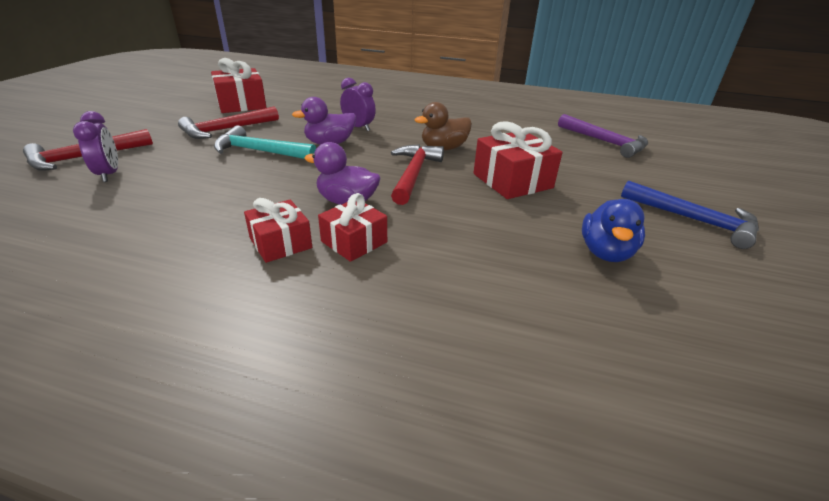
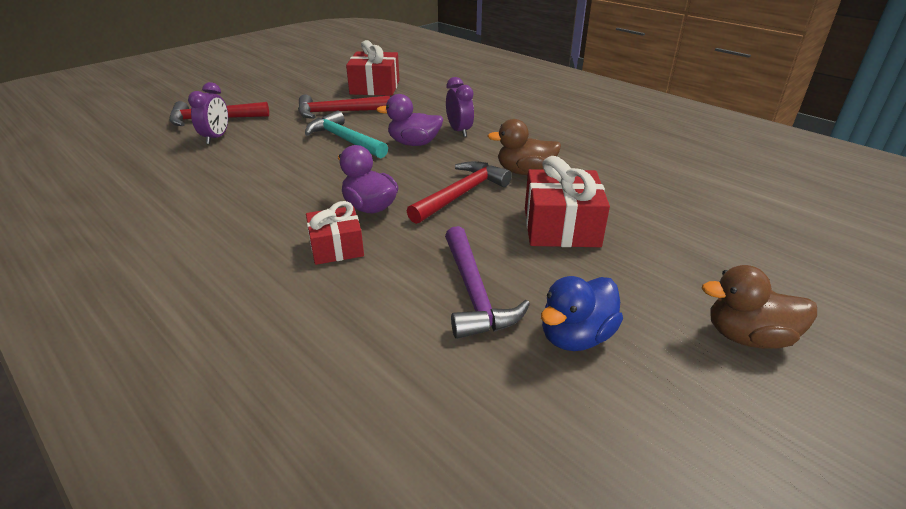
camera: 30 degrees right, 0 degrees up
red gift [244,198,312,263] -> none
purple hammer [558,114,648,158] -> purple hammer moved to [445,226,530,339]
blue hammer [621,181,759,249] -> brown duck [702,265,817,349]

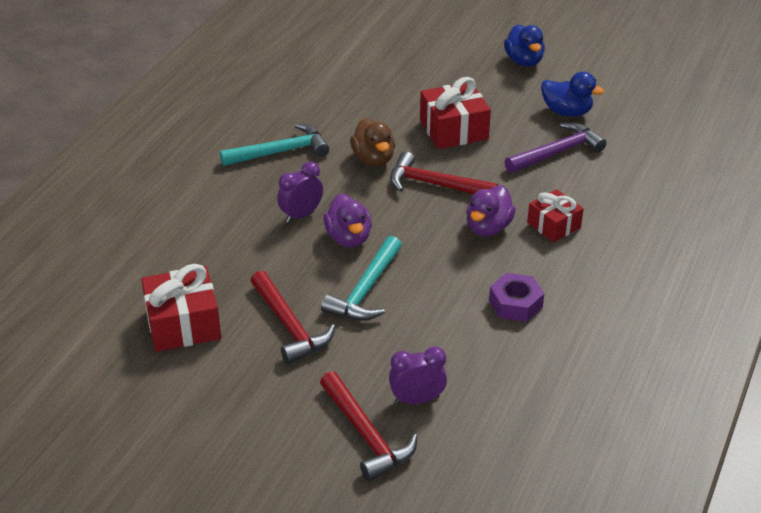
camera: 110 degrees left, 5 degrees up
brown duck [702,265,817,349] -> blue duck [504,25,545,67]
none -> turquoise hammer [220,123,329,166]
none -> purple nut [489,273,544,322]

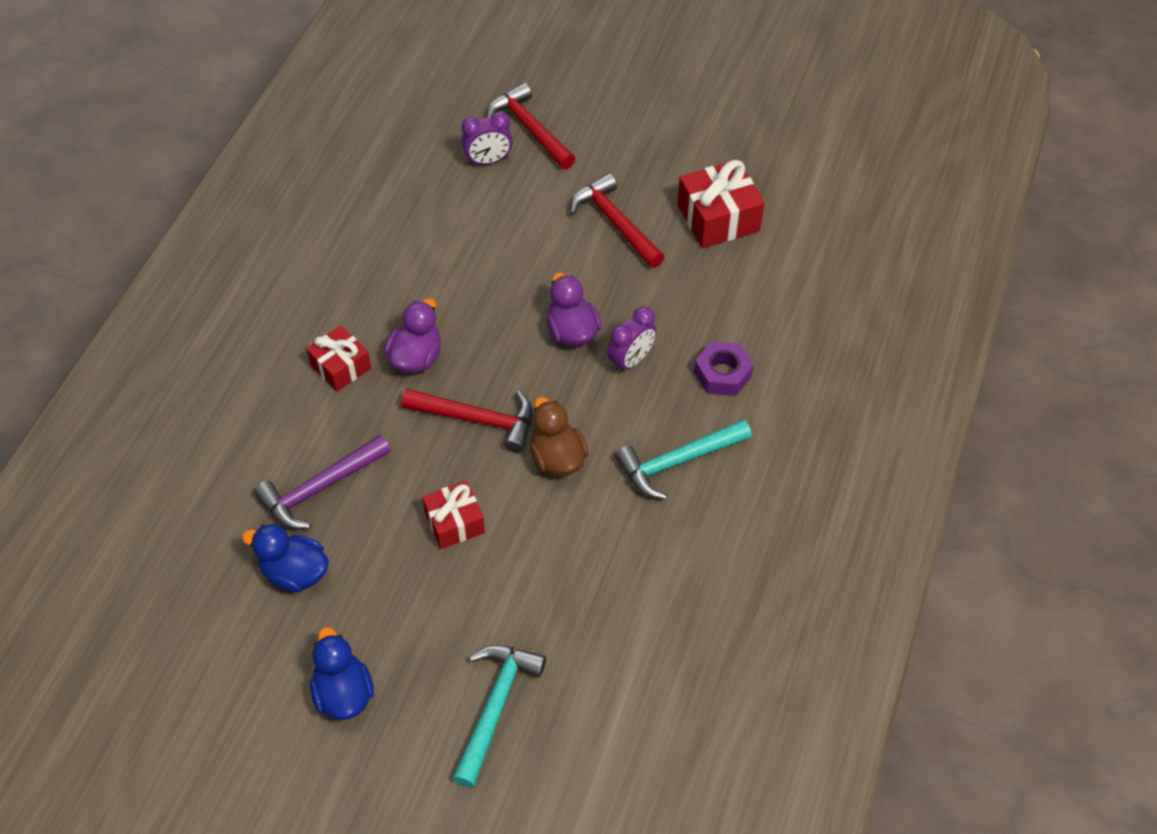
camera: 175 degrees right, 15 degrees up
turquoise hammer [321,236,402,321] -> turquoise hammer moved to [452,645,546,788]
red gift [420,77,491,149] -> red gift [422,481,485,549], size x0.65
purple nut [489,273,544,322] -> purple nut moved to [694,341,754,396]

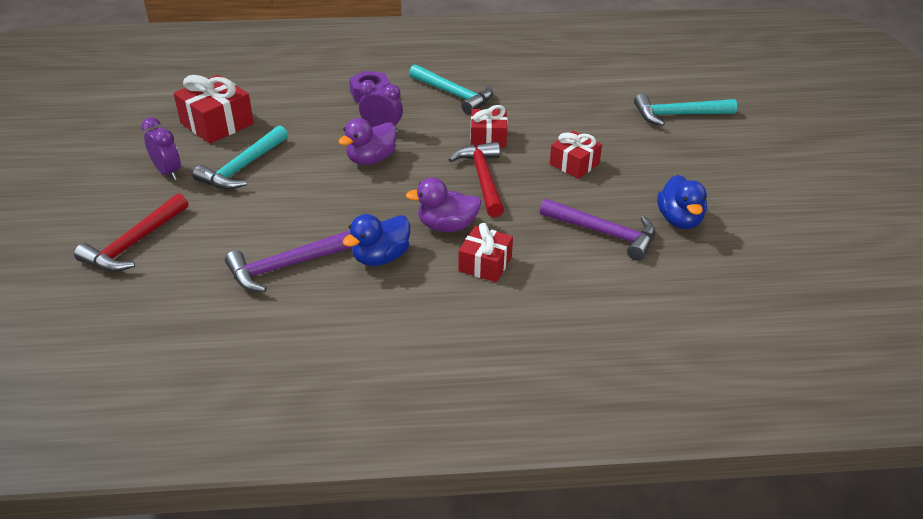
camera: 115 degrees left, 15 degrees down
blue duck [310,627,374,720] -> blue duck moved to [343,214,410,266]
purple clock [461,111,513,166] -> purple clock moved to [141,117,181,180]
brown duck [530,397,589,476] -> red gift [471,105,507,148]
red hammer [570,173,664,268] -> turquoise hammer [193,125,288,190]
none -> purple hammer [225,231,352,292]

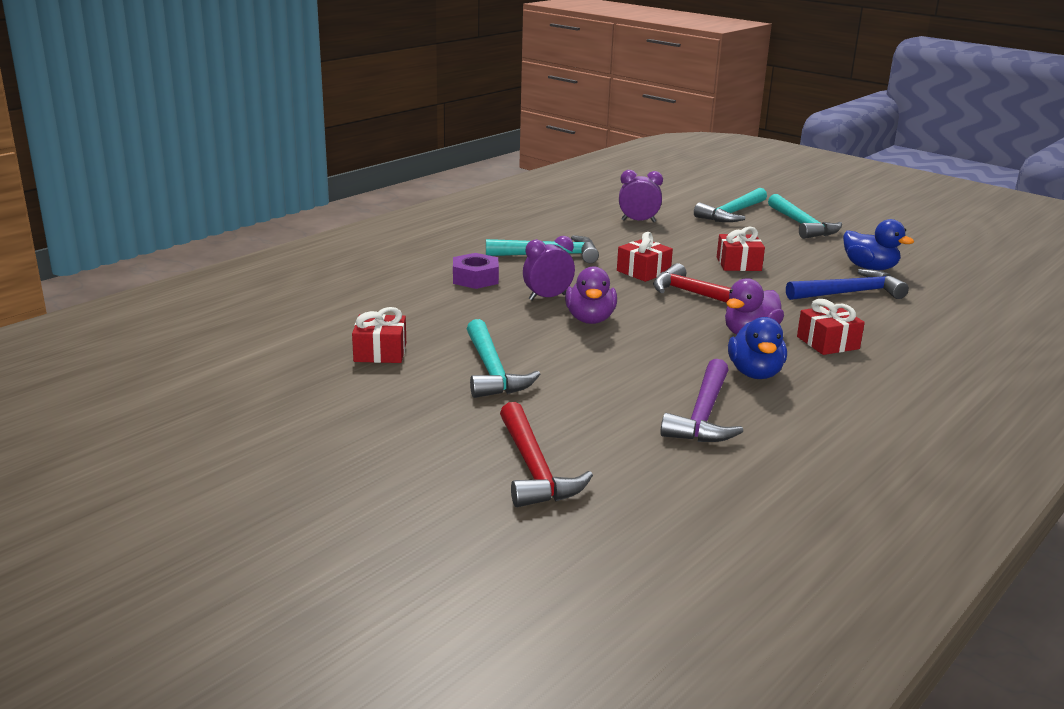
camera: 45 degrees left, 15 degrees down
purple clock [141,117,181,180] -> purple clock moved to [619,170,663,222]
red gift [173,75,254,144] -> red gift [352,307,406,363], size x0.65
purple hammer [540,198,655,261] -> blue hammer [786,269,909,300]
none -> turquoise hammer [768,194,842,239]

